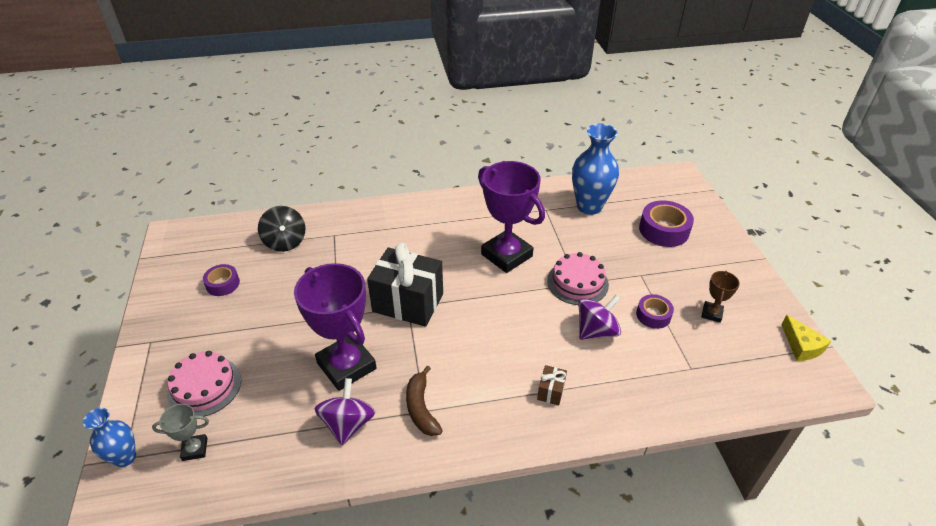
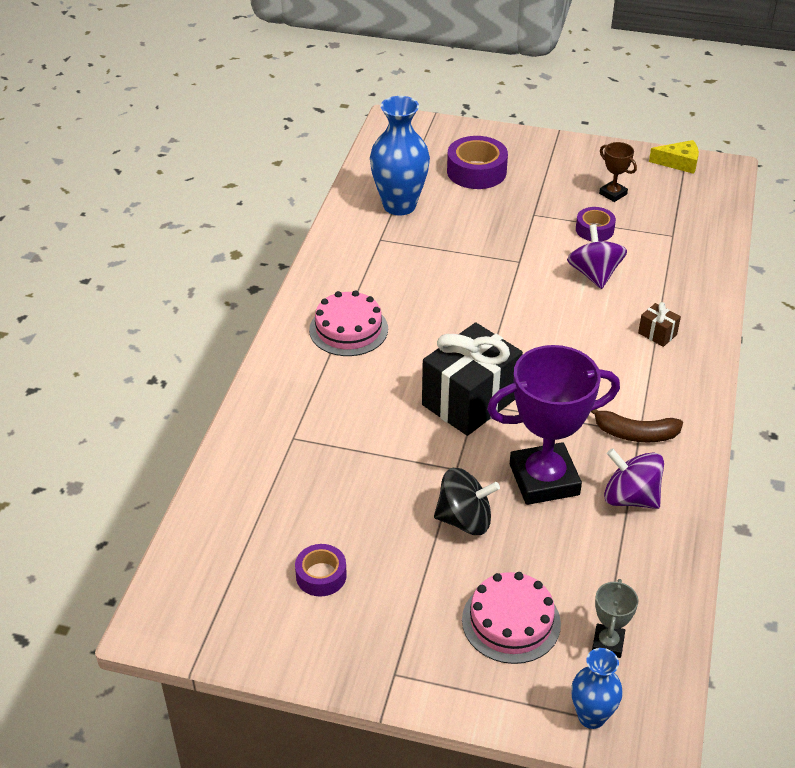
camera: 65 degrees left, 0 degrees up
black spinning top [258,206,305,252] -> black spinning top moved to [434,468,500,535]
purple trophy [478,161,545,273] -> none
pink cake [547,252,609,305] -> pink cake moved to [309,290,388,356]

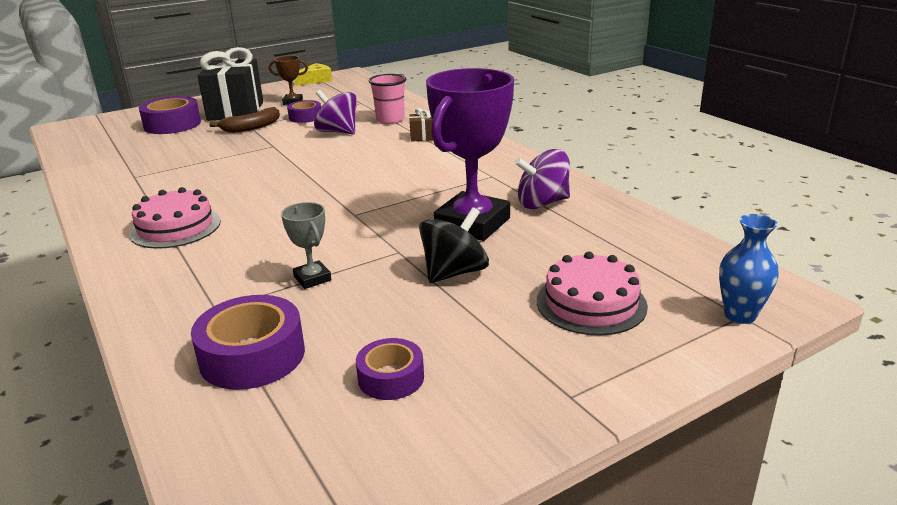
camera: 45 degrees left, 15 degrees down
blue vase [370,96,430,216] -> none
black gift [422,322,523,436] -> black gift moved to [198,47,263,121]
brown banana [591,409,683,443] -> brown banana moved to [209,107,280,133]
grey trophy [592,579,638,658] -> grey trophy moved to [281,202,331,289]
none -> purple tape [191,295,305,390]
none -> pink cup [369,74,406,124]

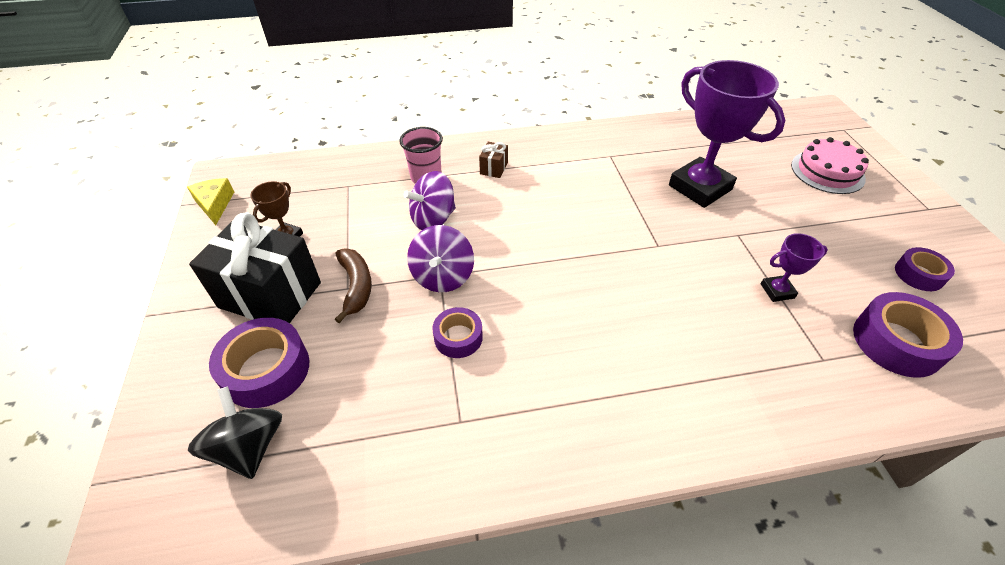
camera: 70 degrees left, 20 degrees up
pink cake [129,187,221,249] -> none
grey trophy [281,202,331,289] -> purple trophy [761,233,828,302]
purple tape [287,100,321,123] -> purple tape moved to [432,307,483,358]
black spinning top [419,207,489,283] -> black spinning top moved to [188,386,282,479]
purple spinning top [515,149,570,209] -> purple spinning top moved to [407,225,474,292]
blue vase [719,214,779,324] -> none

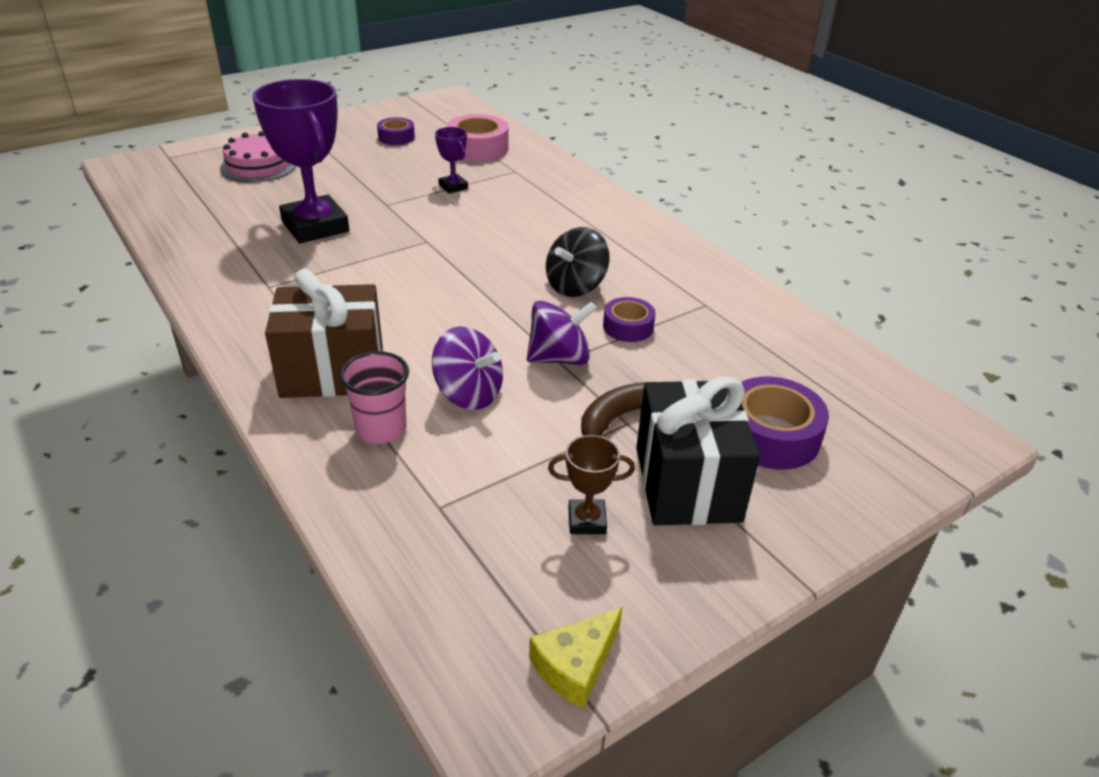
camera: 115 degrees left, 10 degrees down
black spinning top [188,386,282,479] -> black spinning top moved to [546,227,610,297]
brown gift [479,142,508,178] -> brown gift [265,268,383,398], size x2.39
purple trophy [669,60,785,208] -> purple trophy turned 60 degrees counterclockwise [252,79,349,243]
purple tape [853,292,963,378] -> pink tape [447,114,509,161]

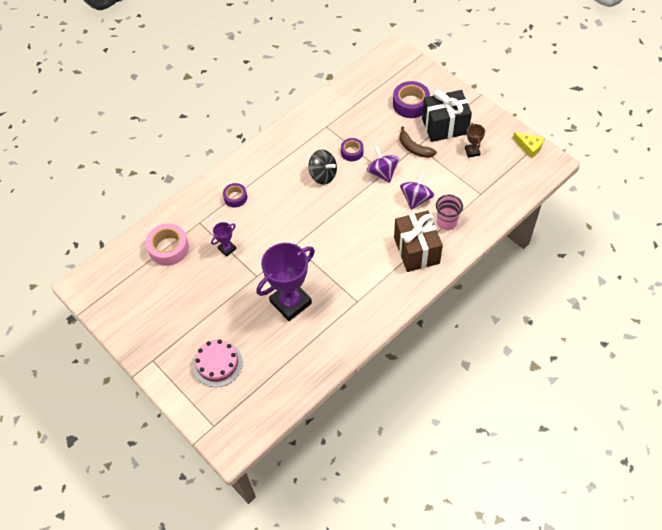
camera: 95 degrees left, 20 degrees up
purple tape [377,117,415,145] -> purple tape moved to [223,183,247,208]

